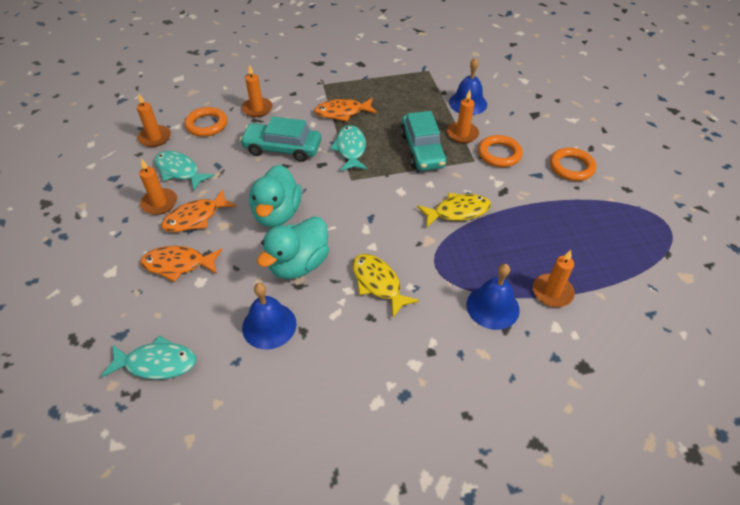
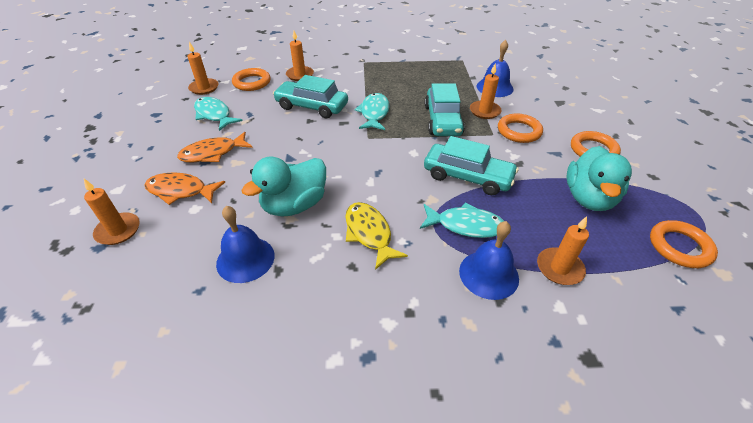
camera: 10 degrees right, 5 degrees down
turquoise fish [101,335,196,380] -> turquoise fish moved to [420,203,504,238]
orange candle [139,159,177,215] -> orange candle moved to [84,179,140,245]
turquoise duck [249,165,302,227] -> turquoise duck moved to [567,146,632,211]
orange fish [314,98,377,122] -> none
yellow fish [417,193,491,227] -> turquoise car [424,136,519,195]
none -> orange ring [650,220,718,268]

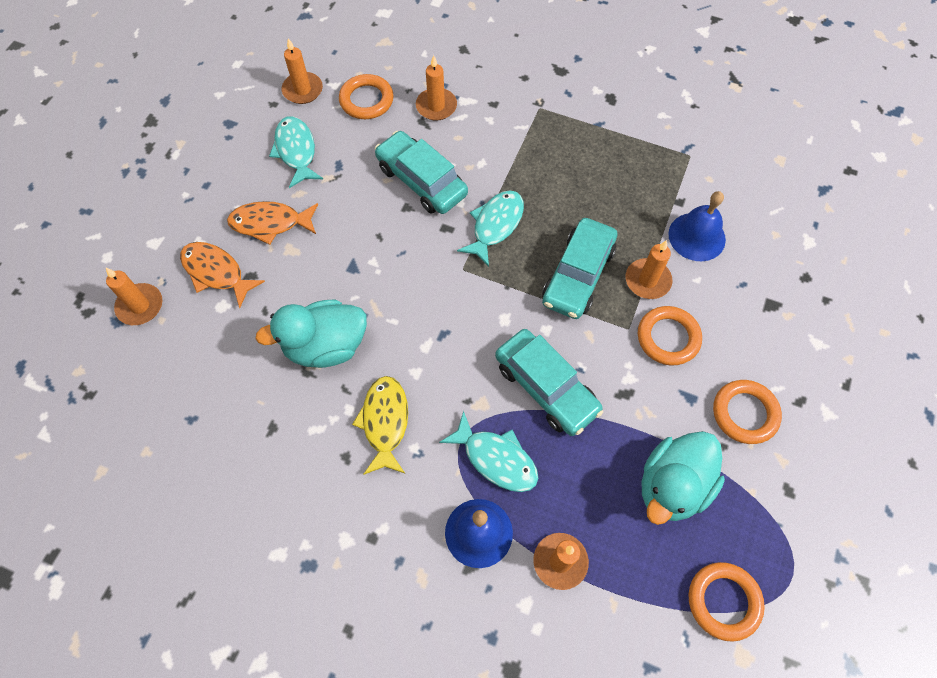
camera: 25 degrees right, 20 degrees up
blue bell [216,206,275,283] -> none

